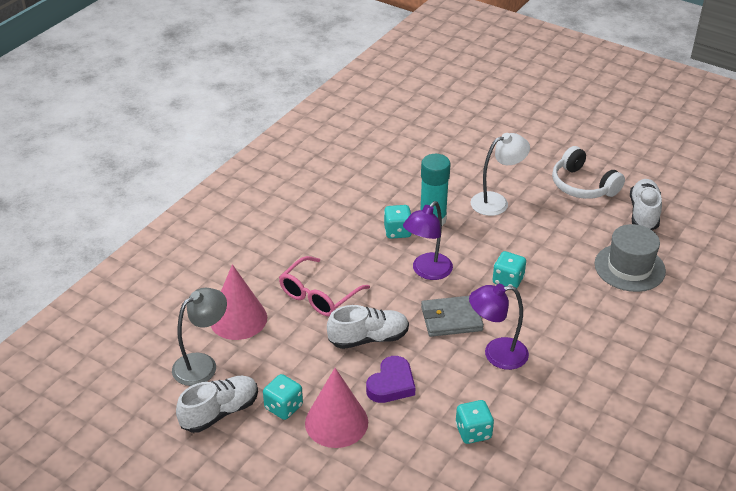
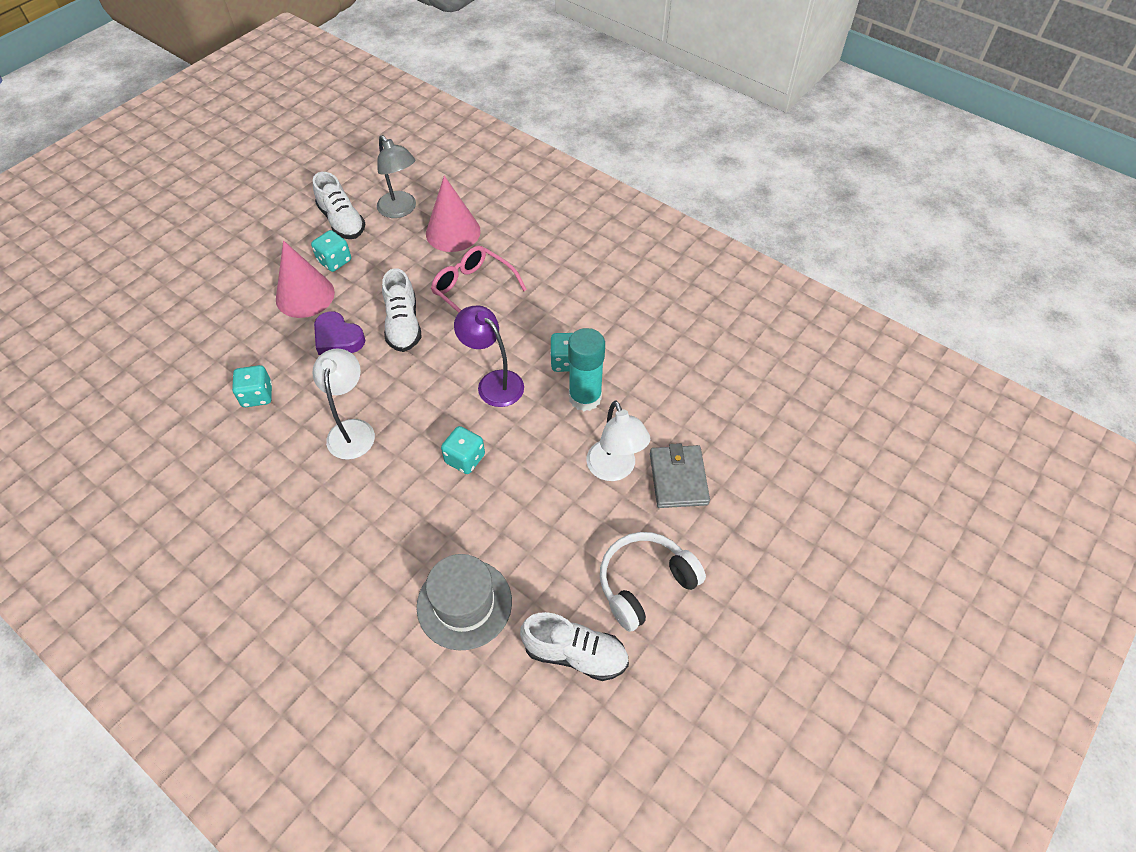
camera: 95 degrees right, 15 degrees up
grey wallet [421,296,484,337] -> grey wallet moved to [650,443,710,508]
purple lamp [469,284,529,370] -> white lamp [312,348,375,460]

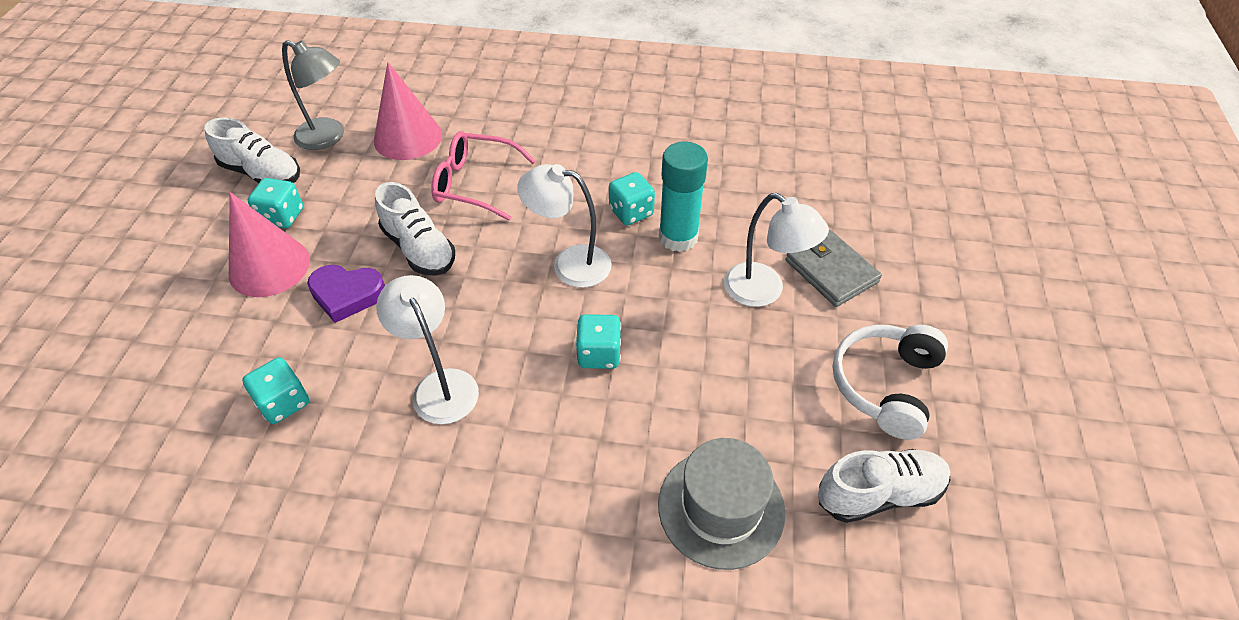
camera: 30 degrees left, 5 degrees down
purple lamp [454,305,524,407] -> white lamp [517,164,612,288]

